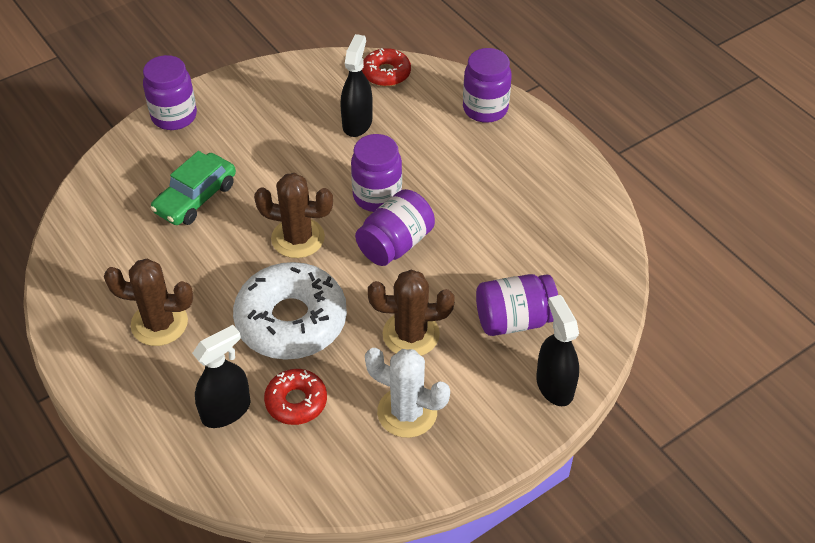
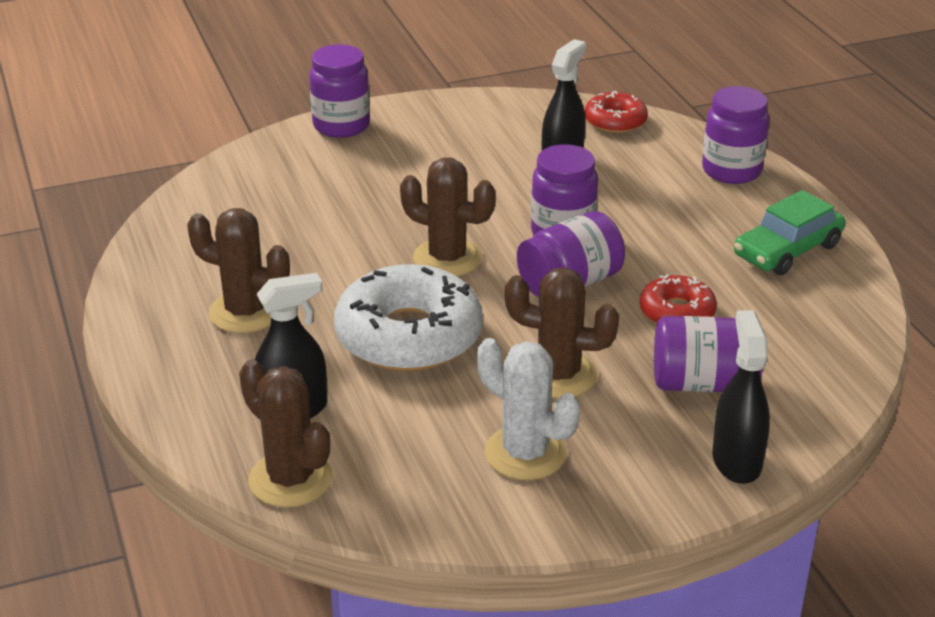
camera: 15 degrees right, 15 degrees down
green car [151,151,236,225] -> green car moved to [734,190,845,275]
red donut [264,369,327,425] -> red donut moved to [640,274,717,324]
none -> brown cactus [239,359,333,508]

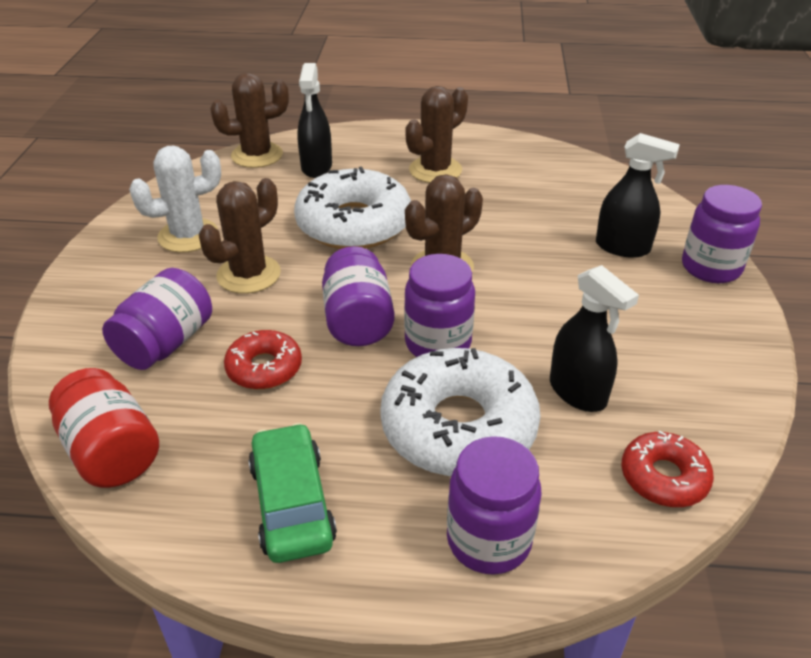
camera: 115 degrees right, 5 degrees up
black spray bottle [712,310,770,484] -> black spray bottle moved to [596,133,680,258]
none -> red jar [49,368,159,488]
none -> white donut [380,348,541,477]

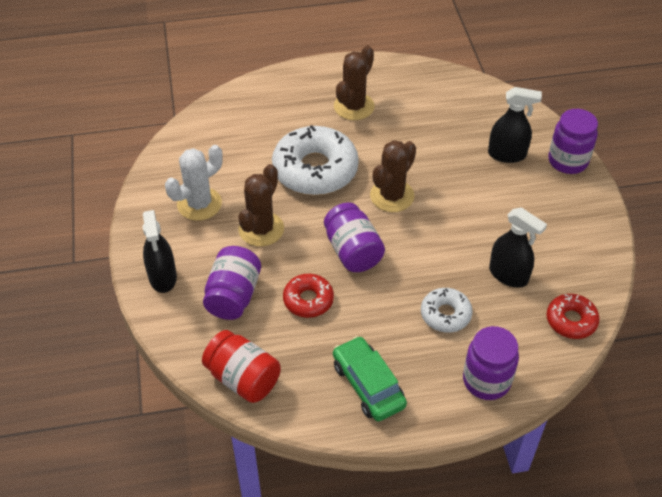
camera: 15 degrees left, 10 degrees up
brown cactus [210,73,289,168] -> none
black spray bottle [297,63,332,178] -> black spray bottle moved to [143,210,177,293]
white donut [380,348,541,477] -> white donut [421,288,473,333], size x0.53
purple jar [404,254,475,357] -> none

